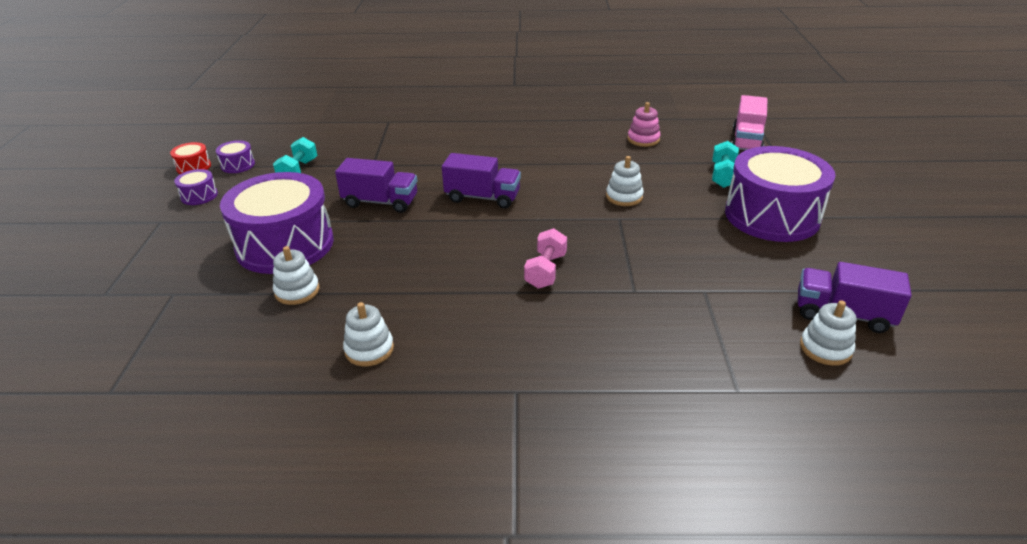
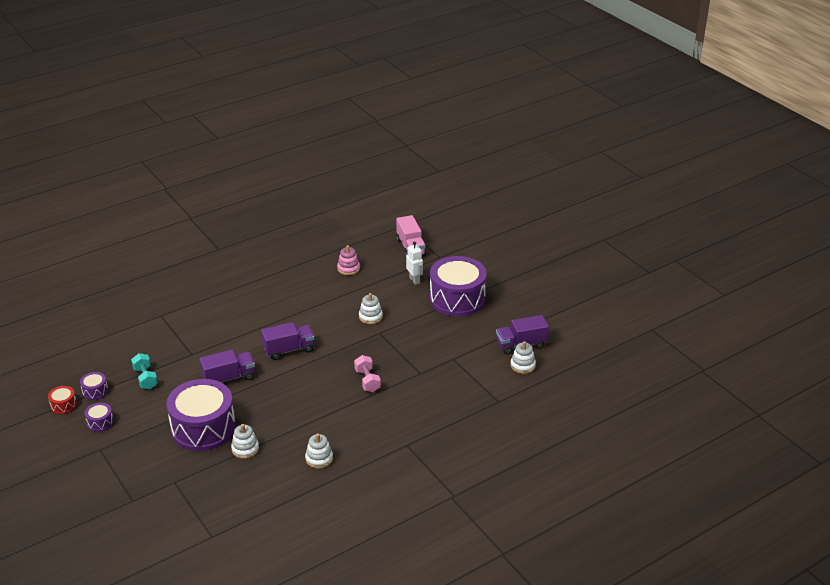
camera: 35 degrees left, 0 degrees up
turquoise dumbbell [712,141,739,188] -> white robot [406,242,423,285]

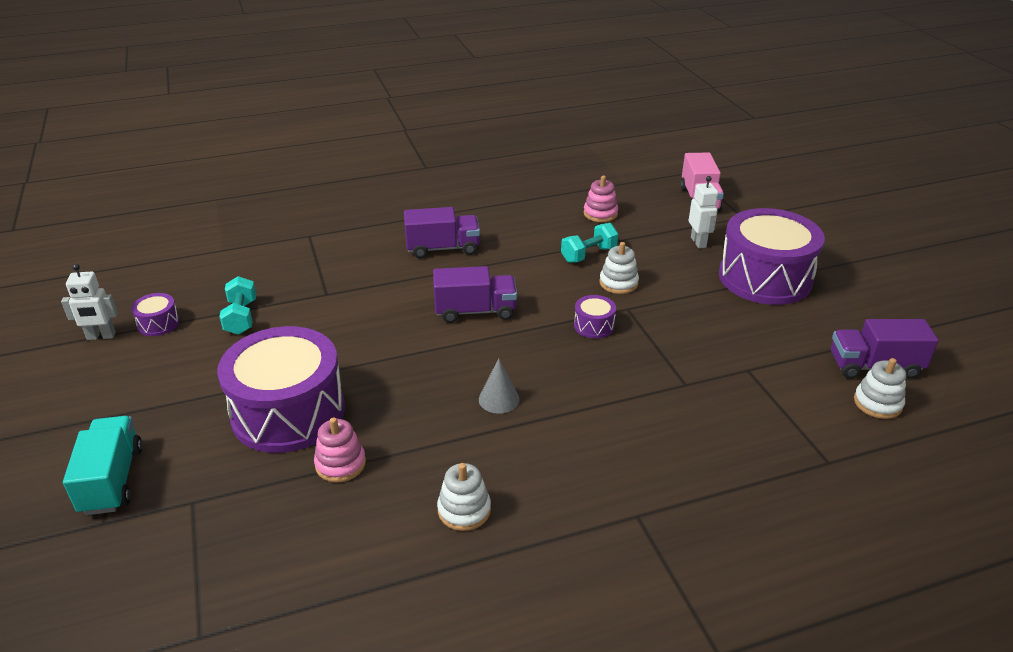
camera: 15 degrees right, 0 degrees up
red drum [48,386,77,414] -> white robot [61,264,118,340]
purple drum [85,403,114,432] -> purple drum moved to [574,295,616,338]
purple truck [199,350,255,382] -> purple truck moved to [404,207,480,258]
white stacking toy [231,424,259,459] -> pink stacking toy [314,417,366,483]
pink dumbbell [354,355,381,392] -> none
none -> turquoise truck [63,416,143,515]
none -> grey cone [479,358,520,414]
none -> turquoise dumbbell [561,223,618,263]

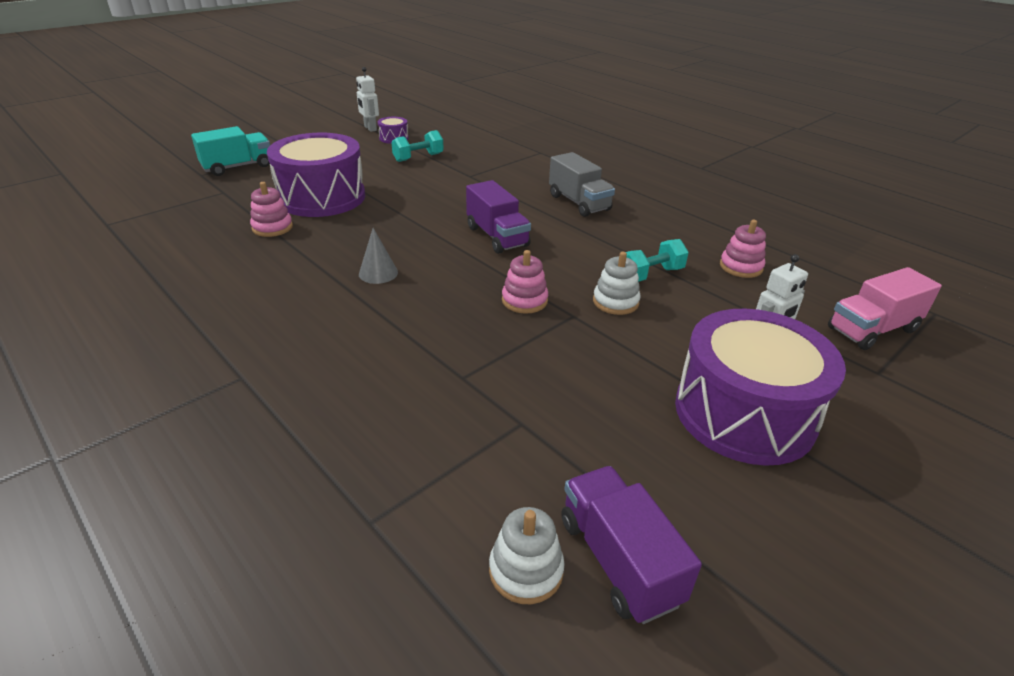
camera: 65 degrees right, 0 degrees up
purple truck [404,207,480,258] -> grey truck [549,152,615,217]
white stacking toy [437,463,491,531] -> none
turquoise dumbbell [561,223,618,263] -> turquoise dumbbell turned 60 degrees counterclockwise [626,239,689,282]
purple drum [574,295,616,338] -> pink stacking toy [502,250,548,314]

